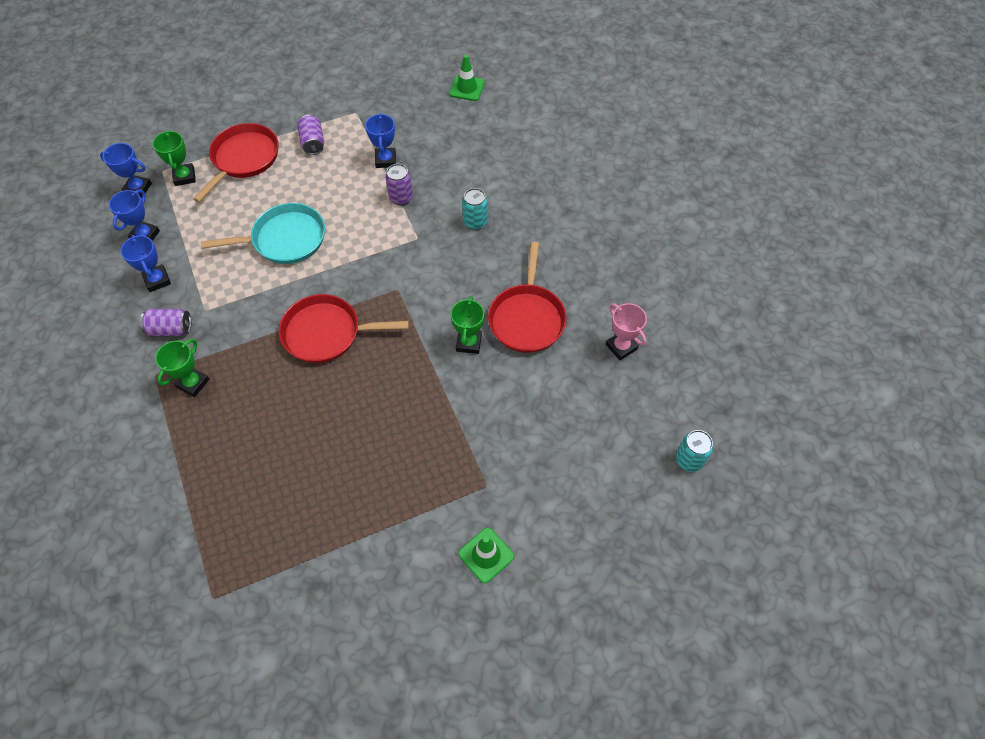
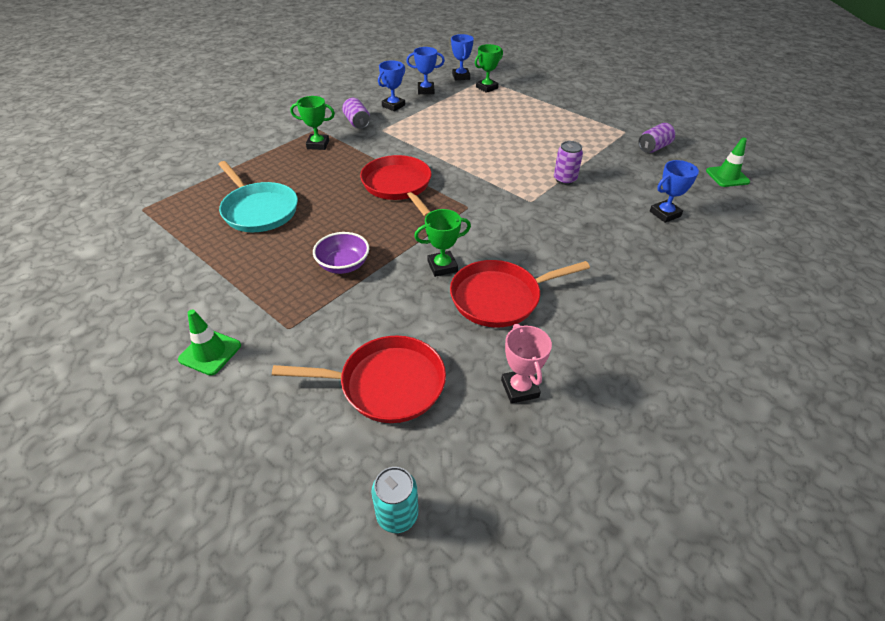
camera: 65 degrees right, 15 degrees down
red pan [193,123,279,202] -> red pan moved to [272,335,446,423]
turquoise pan [201,203,325,264] -> turquoise pan moved to [218,161,298,232]
purple can [297,115,324,155] -> purple can moved to [638,123,675,153]
blue trophy [365,113,396,168] -> blue trophy moved to [650,160,699,223]
turquoise can [462,188,488,230] -> none
pink trophy [606,303,647,360] -> pink trophy turned 45 degrees counterclockwise [501,324,552,404]
none -> purple bowl [313,232,369,274]

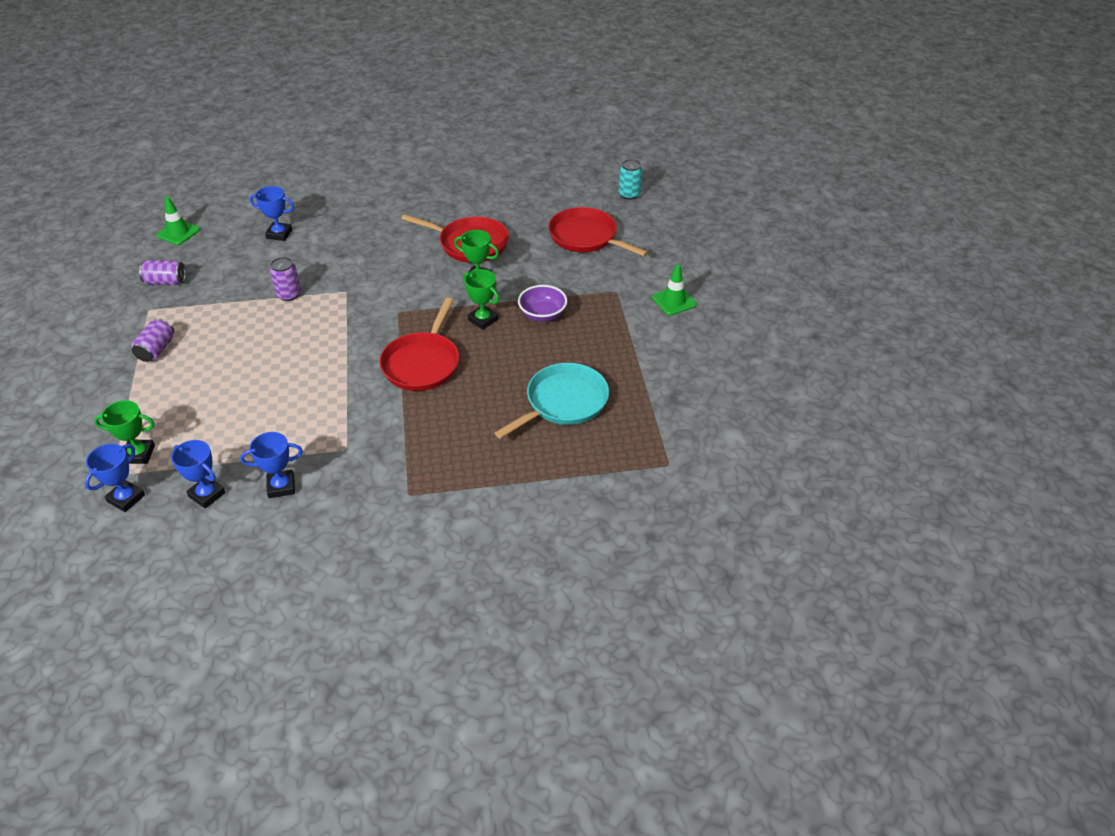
camera: 140 degrees left, 0 degrees up
turquoise pan [218,161,298,232] -> turquoise pan turned 45 degrees clockwise [495,363,609,439]
green trophy [290,96,335,150] -> green trophy moved to [463,269,499,330]
purple can [342,98,370,129] -> purple can moved to [131,318,174,362]
pink trophy [501,324,552,404] -> none

